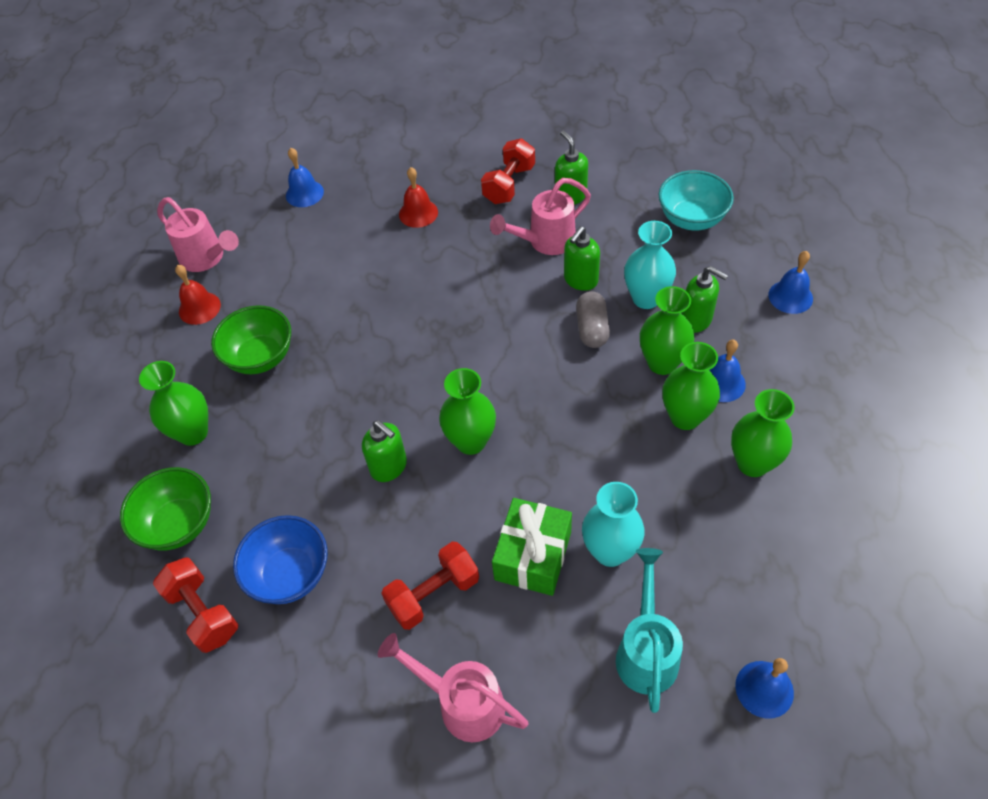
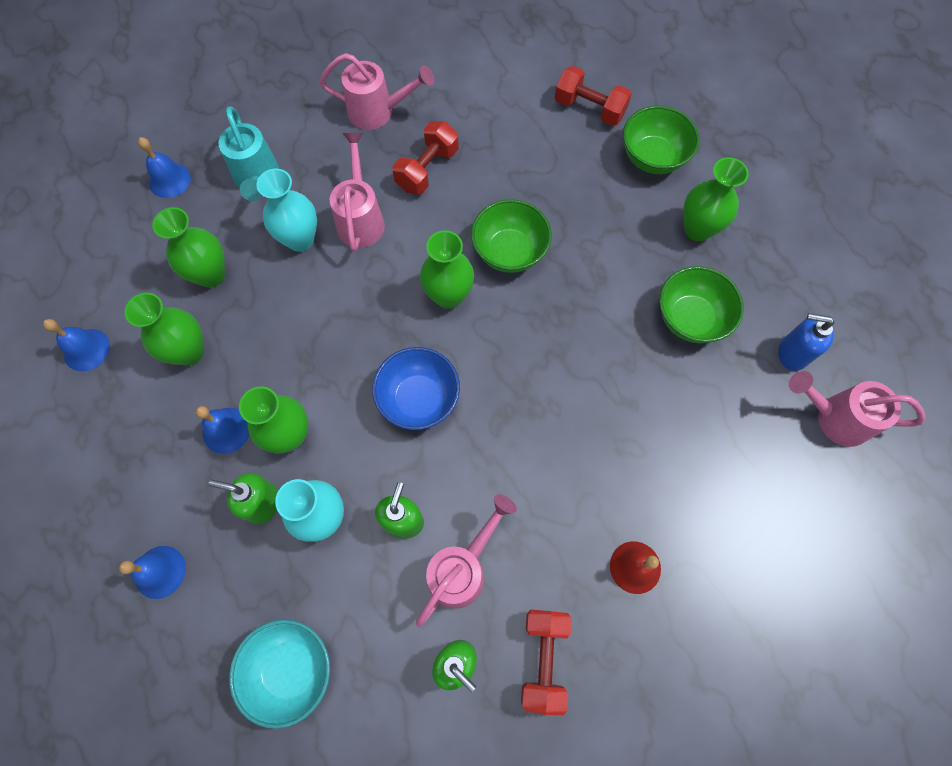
camera: 155 degrees right, 15 degrees up
red bell [175,265,221,325] -> blue soap dispenser [778,313,835,371]
blue bowl [233,515,328,604] -> blue bowl moved to [372,347,460,430]
blue bell [286,148,324,207] -> blue bell moved to [43,319,110,371]
green soap dispenser [362,420,407,482] -> green bowl [471,199,552,273]
green gift [492,498,572,596] -> pink watering can [330,133,385,252]
grey capsule [576,291,610,348] -> none
green vase [662,342,720,430] -> green vase moved to [152,207,225,287]

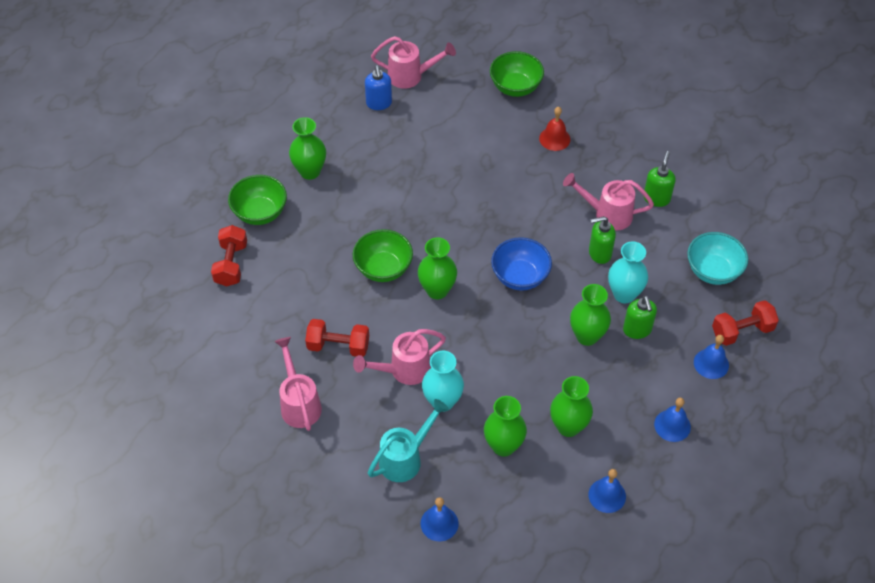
camera: 115 degrees left, 15 degrees down
blue bell [195,406,249,454] -> blue bell moved to [654,398,691,442]
red dumbbell [521,610,572,715] -> red dumbbell moved to [712,300,779,346]
green bowl [659,266,744,343] -> green bowl moved to [490,51,544,97]
pink watering can [789,371,926,447] -> pink watering can turned 75 degrees counterclockwise [371,36,456,89]

